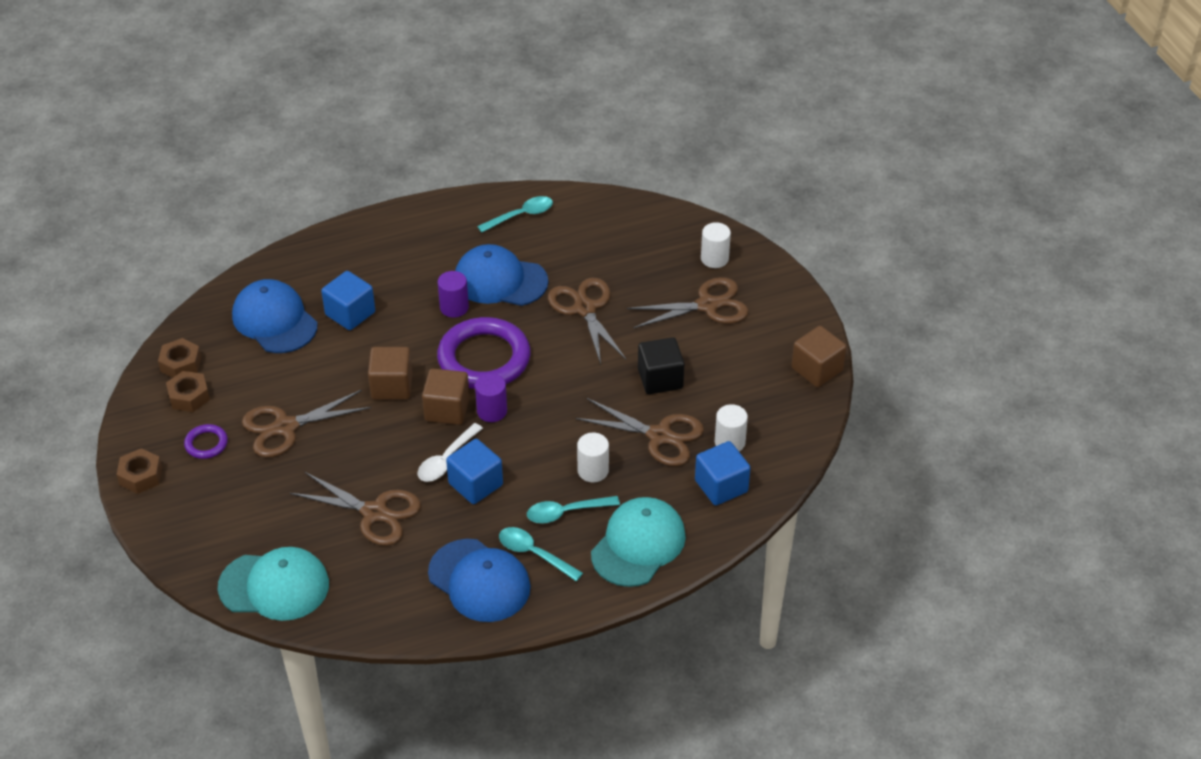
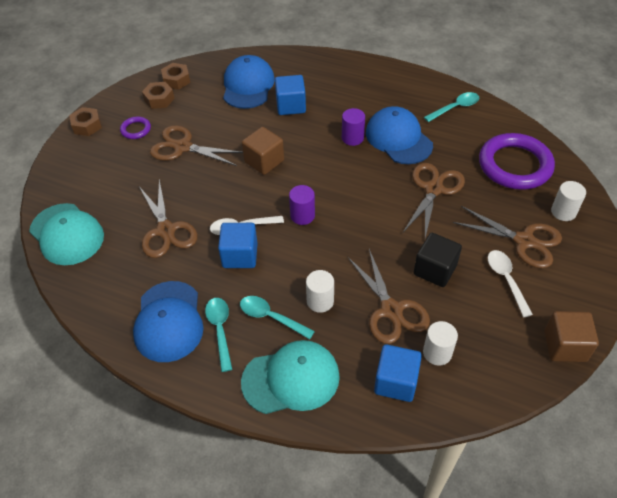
camera: 45 degrees right, 5 degrees up
brown cube [422,368,470,425] -> none
purple ring [437,317,530,389] -> purple ring moved to [479,133,555,190]
turquoise spoon [477,196,553,232] -> turquoise spoon turned 45 degrees counterclockwise [424,92,479,122]
none -> white spoon [488,250,533,317]

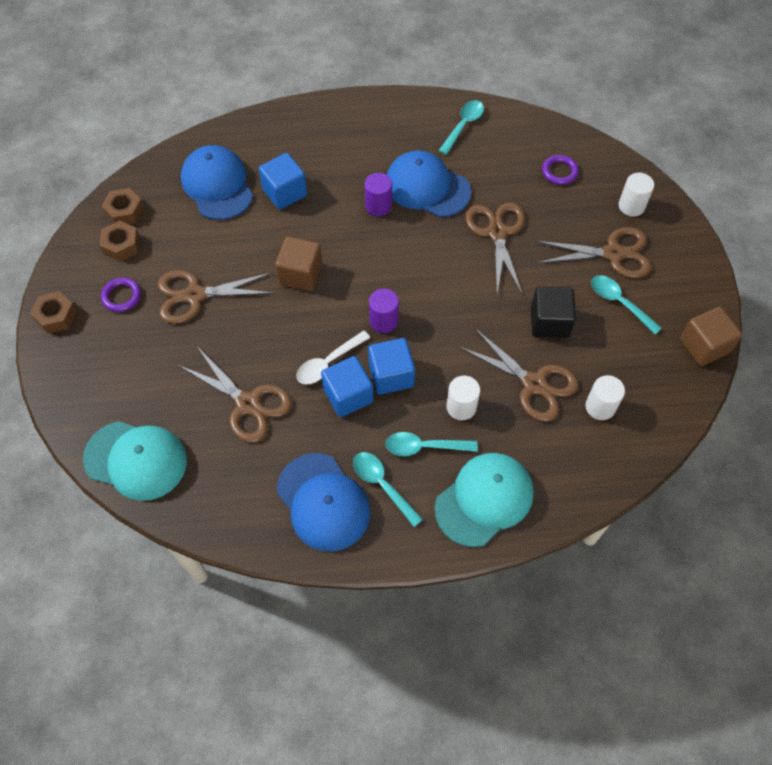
camera: 30 degrees left, 10 degrees up
blue cube [374,344,422,402] -> blue cube moved to [368,338,415,395]
purple ring [479,133,555,190] -> purple ring [542,155,579,185], size x0.44
white spoon [488,250,533,317] -> turquoise spoon [591,275,662,335]

